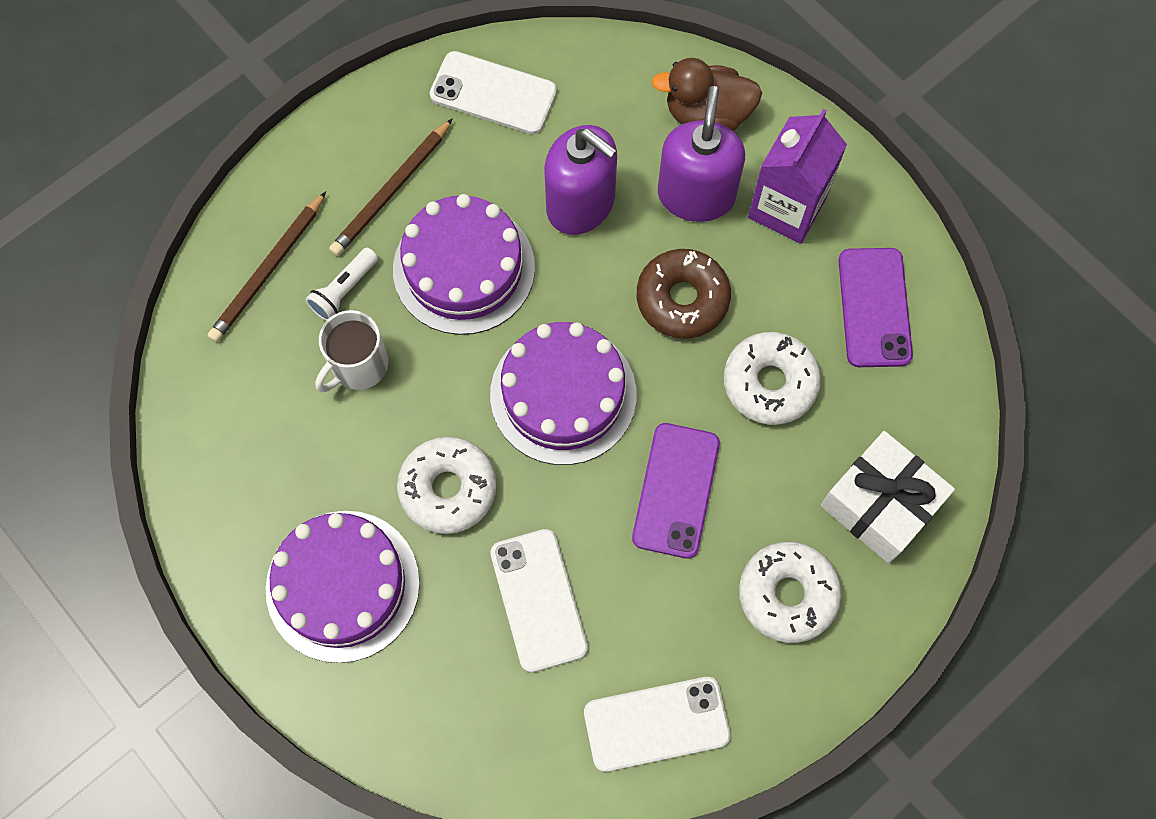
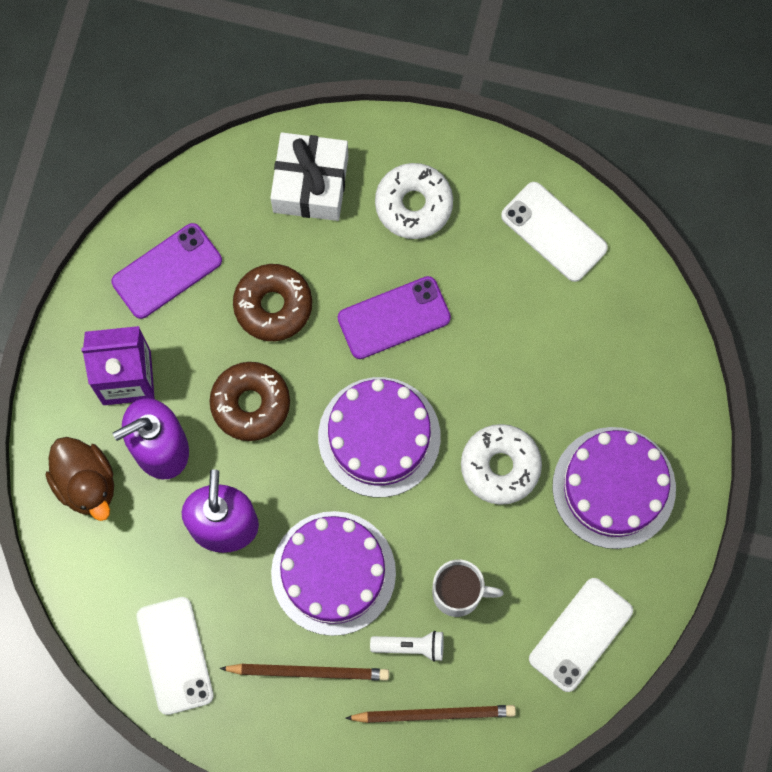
camera: 125 degrees left, 5 degrees up
white phone [490,529,588,673] -> white phone moved to [529,578,633,692]
white donut [724,332,821,425] -> brown donut [233,264,312,341]

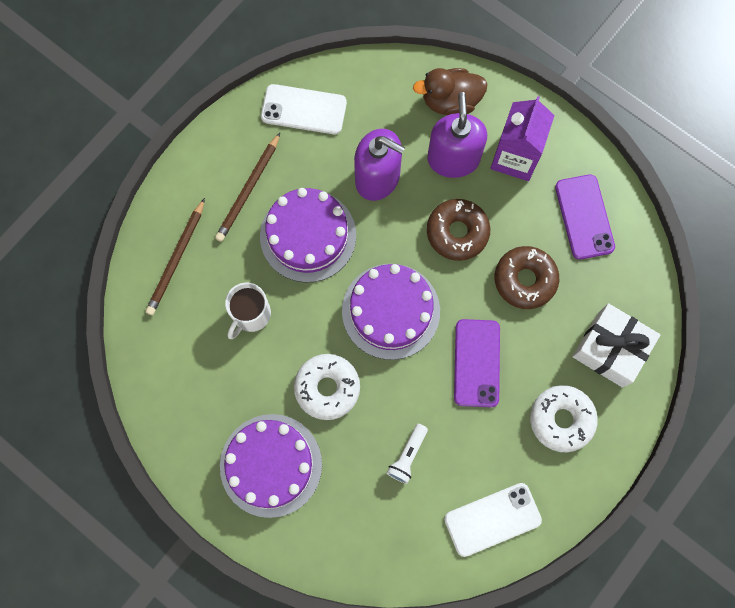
camera: 115 degrees right, 0 degrees up
white flashlight [370,631,444,662] -> white flashlight moved to [387,424,428,484]
white phone [529,578,633,692] -> none

